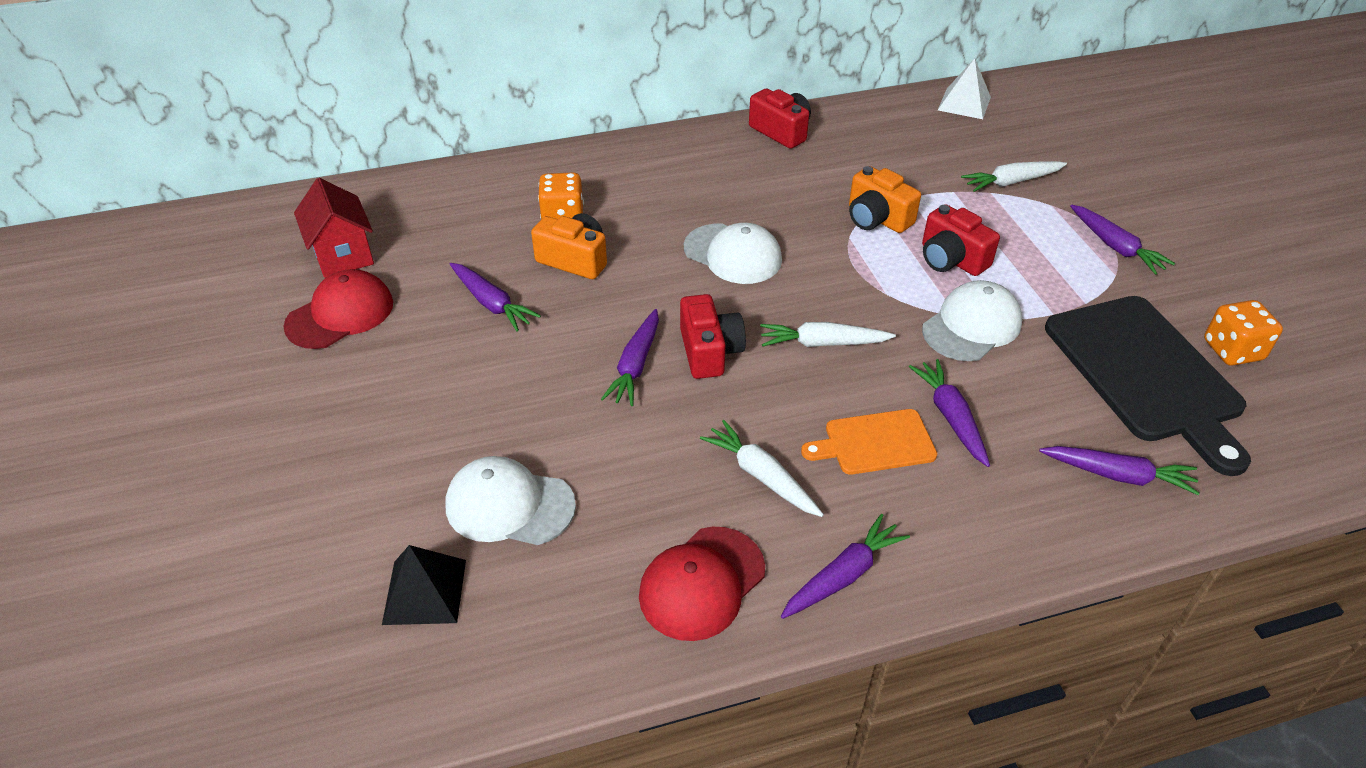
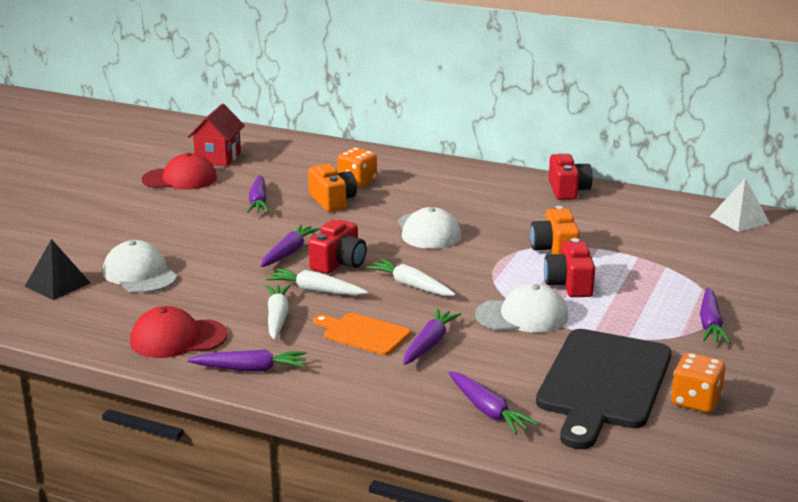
camera: 40 degrees right, 20 degrees down
purple carrot [601,309,659,406] -> purple carrot turned 150 degrees clockwise [261,224,321,267]
white carrot [961,161,1067,192] -> white carrot moved to [266,268,368,295]

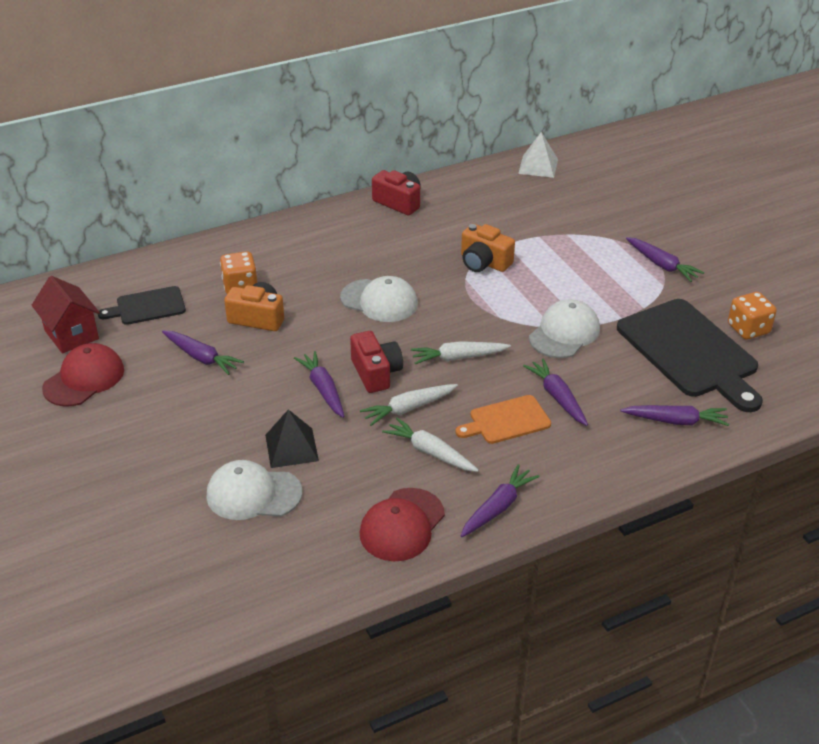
camera: 50 degrees left, 15 degrees up
black pyramid [24,239,91,300] -> black pyramid moved to [265,409,319,468]
red camera [544,238,595,297] -> none
none -> black cutting board [98,286,186,325]

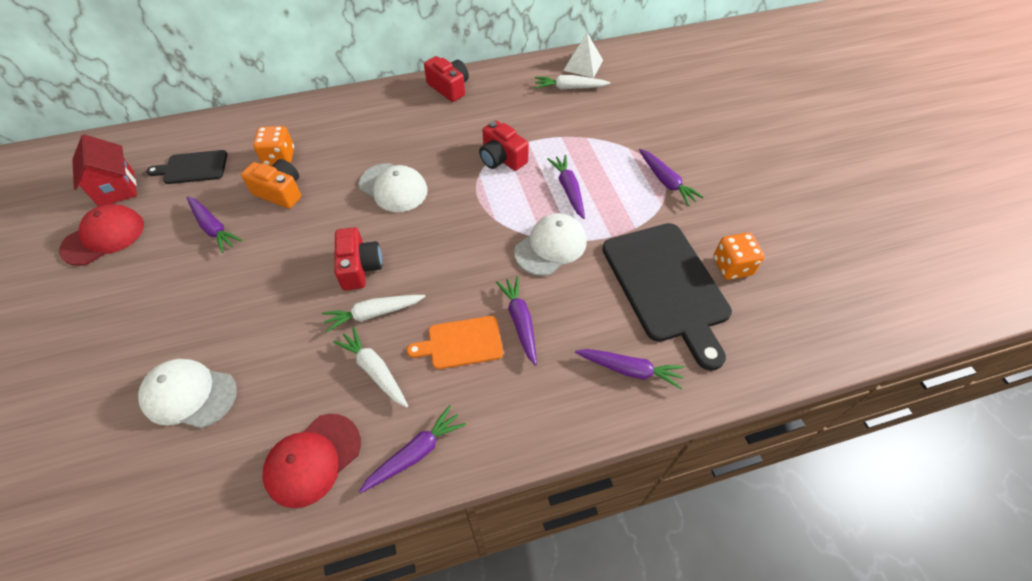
camera: 10 degrees right, 15 degrees up
black pyramid [265,409,319,468] -> none
purple carrot [294,351,345,418] -> purple carrot moved to [547,155,585,219]
white carrot [411,341,511,365] -> white carrot moved to [535,75,610,90]
orange camera [461,224,515,272] -> red camera [479,120,529,171]

